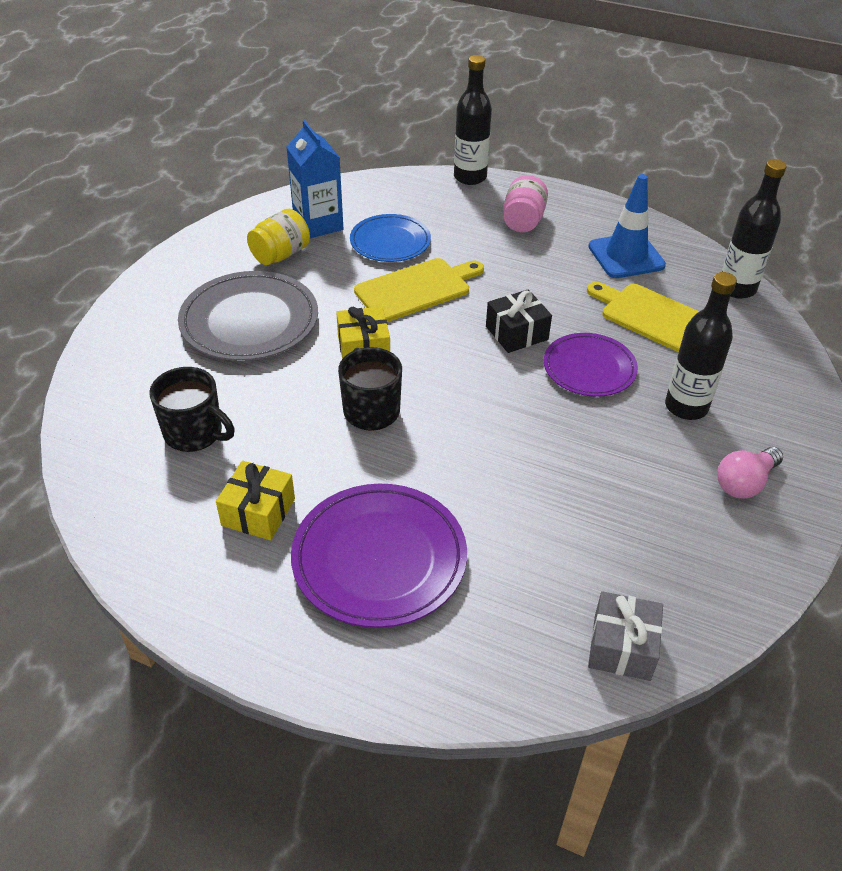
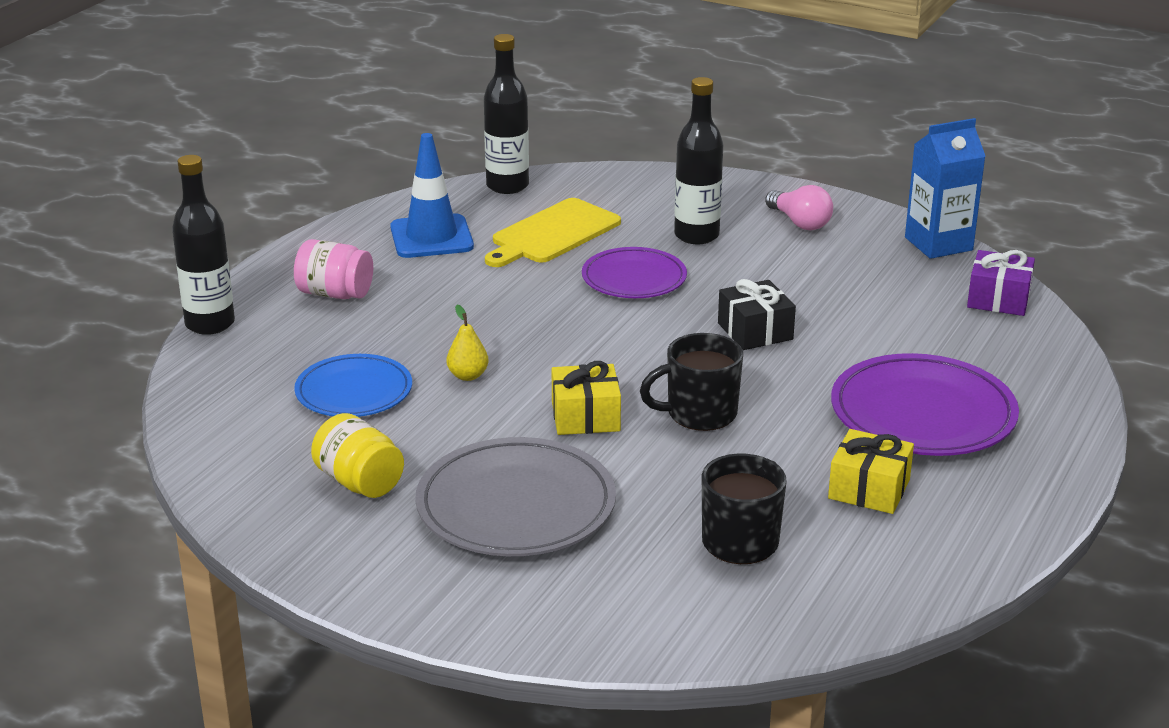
camera: 85 degrees left, 15 degrees down
blue carton [287,120,343,238] -> blue carton moved to [905,118,986,259]
yellow cutting board [354,258,484,322] -> yellow pear [447,305,489,381]
black gift [486,289,552,353] -> black gift moved to [718,279,796,350]
grey gift [588,591,663,681] -> purple gift [967,250,1035,316]

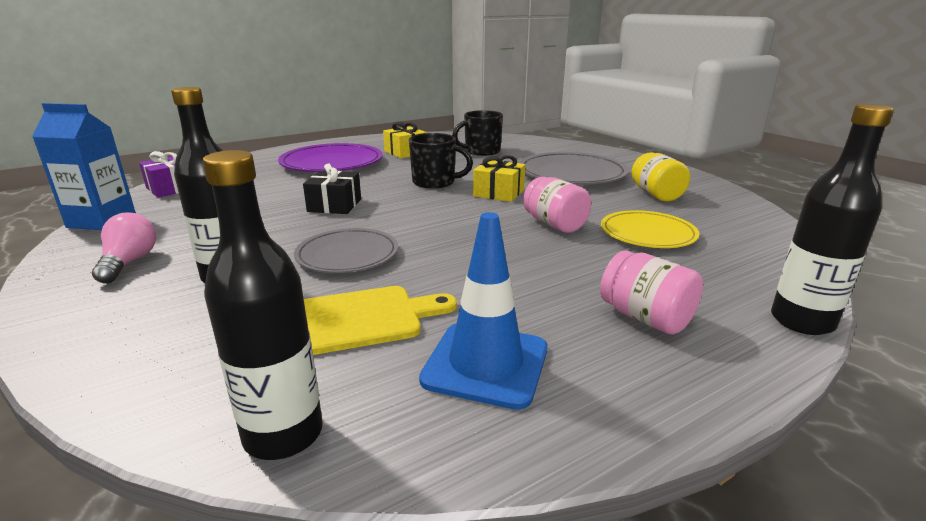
camera: 150 degrees left, 5 degrees down
blue plate [294,354,412,417] -> yellow plate [601,210,699,248]
yellow pear [447,305,489,381] -> pink jar [523,177,591,233]
purple plate [582,247,687,298] -> grey plate [294,228,398,273]

